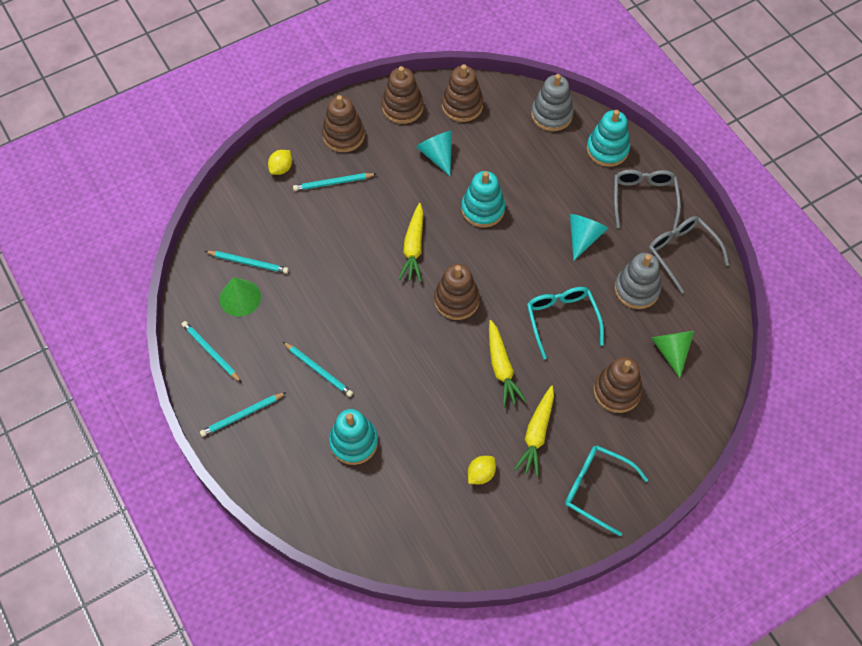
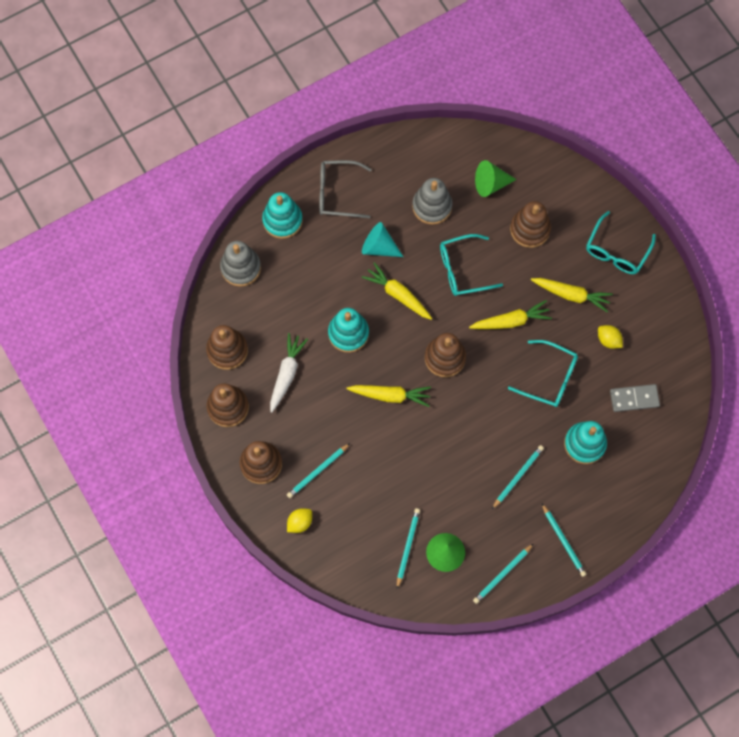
camera: 90 degrees left, 10 degrees up
yellow lemon [268,150,292,175] -> yellow lemon turned 75 degrees counterclockwise [287,508,312,533]
turquoise pencil [293,173,376,191] -> turquoise pencil turned 60 degrees clockwise [287,443,350,498]
turquoise cone [416,131,452,176] -> white carrot [270,333,308,413]
grey glasses [649,216,729,294] -> none
none -> yellow carrot [362,262,432,320]
none -> turquoise glasses [508,340,578,407]
none -> grey domino [610,384,660,412]

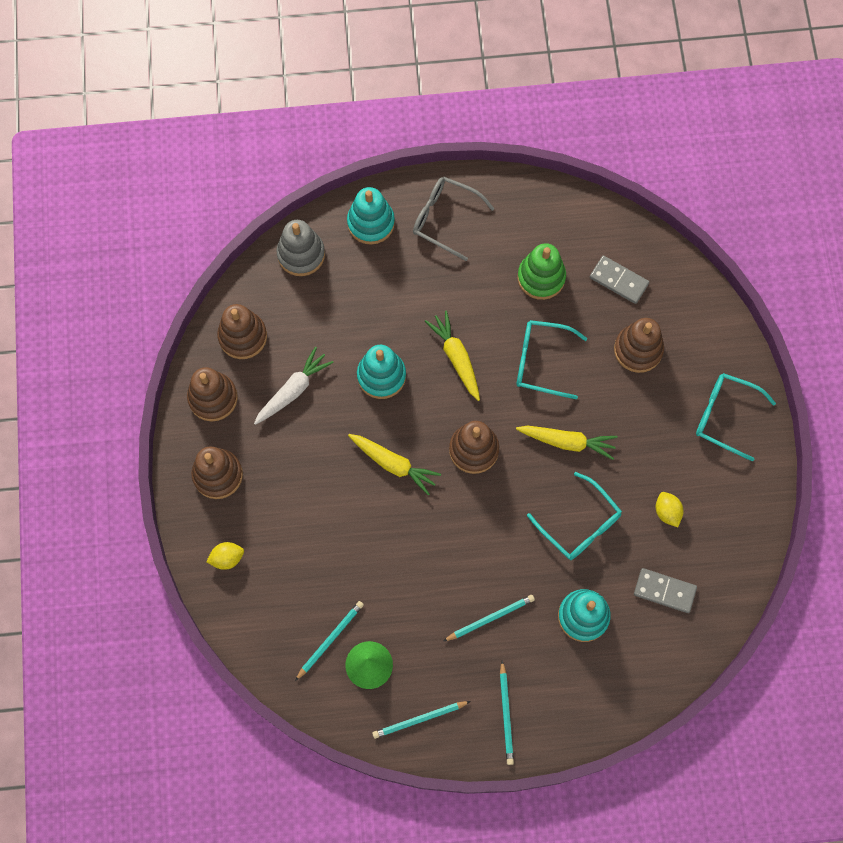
camera: 25 degrees right, 0 degrees up
turquoise pencil [287,443,350,498] -> none
turquoise cone [362,222,403,257] -> none
grey stacking toy [412,178,452,225] -> green stacking toy [518,243,566,300]
green cone [475,160,517,197] -> grey domino [590,256,649,304]
yellow carrot [531,278,613,312] -> none
turquoise glasses [586,211,656,274] -> turquoise glasses turned 60 degrees clockwise [696,373,776,462]

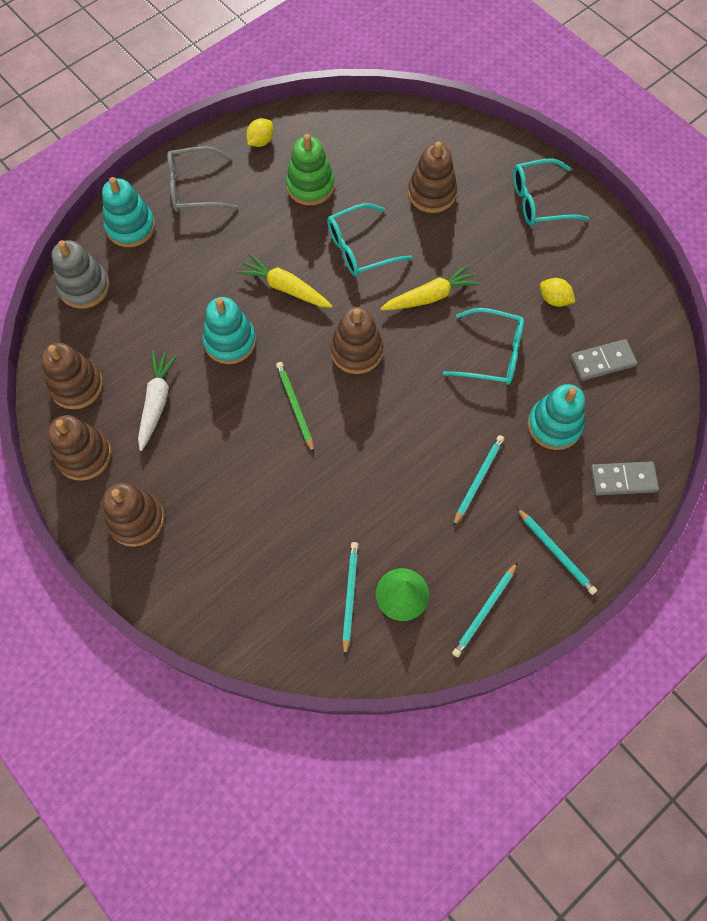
camera: 35 degrees left, 5 degrees down
yellow lemon [206,542,244,570] -> yellow lemon moved to [246,118,274,147]
yellow carrot [348,434,441,496] -> green pencil [276,362,314,453]
grey domino [590,256,649,304] -> grey domino moved to [591,461,659,495]

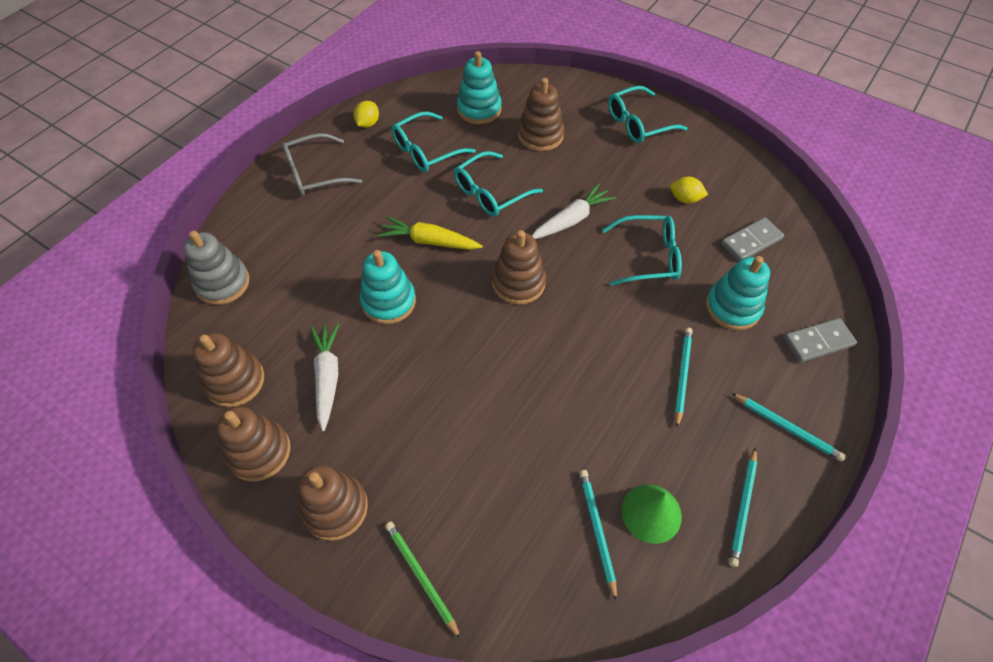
camera: 15 degrees left, 10 degrees down
turquoise stacking toy [102,177,155,247] -> turquoise stacking toy moved to [457,51,502,124]
green pencil [276,362,314,453] -> green pencil moved to [385,522,461,639]
green stacking toy [286,134,335,205] -> turquoise glasses [391,112,476,172]
yellow carrot [380,264,481,310] -> white carrot [532,183,616,239]

